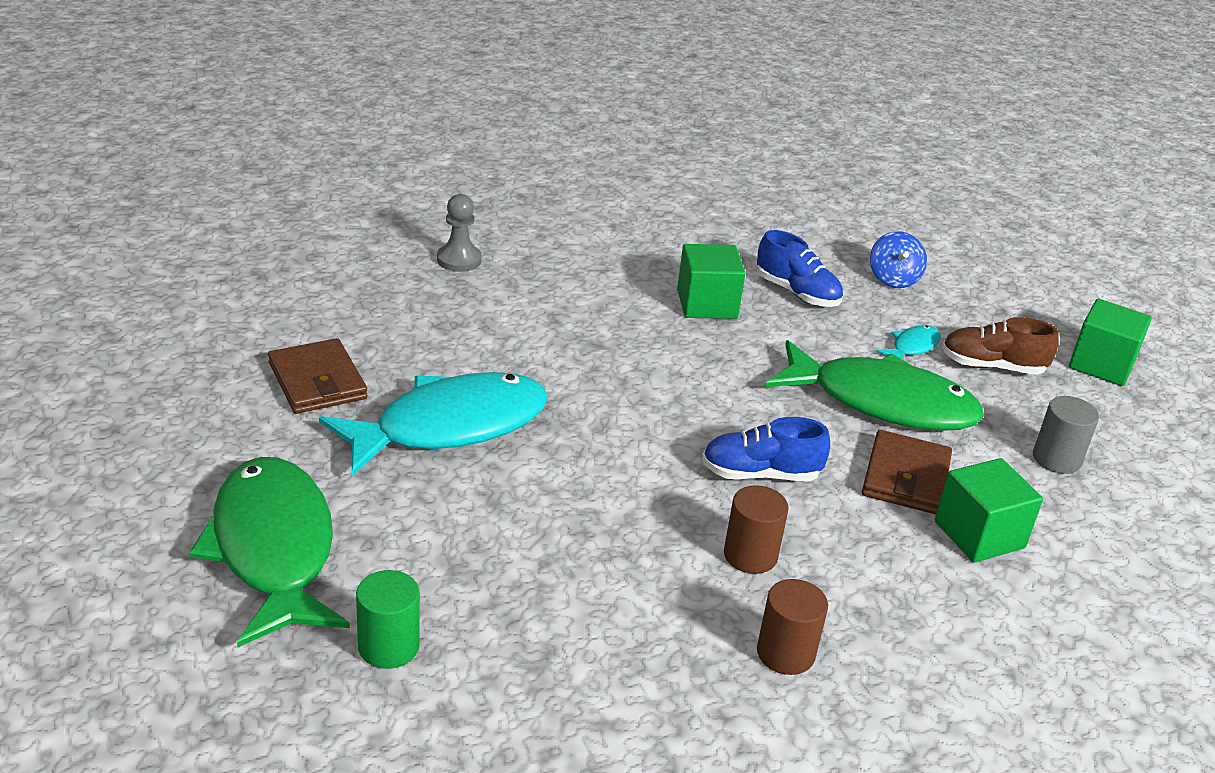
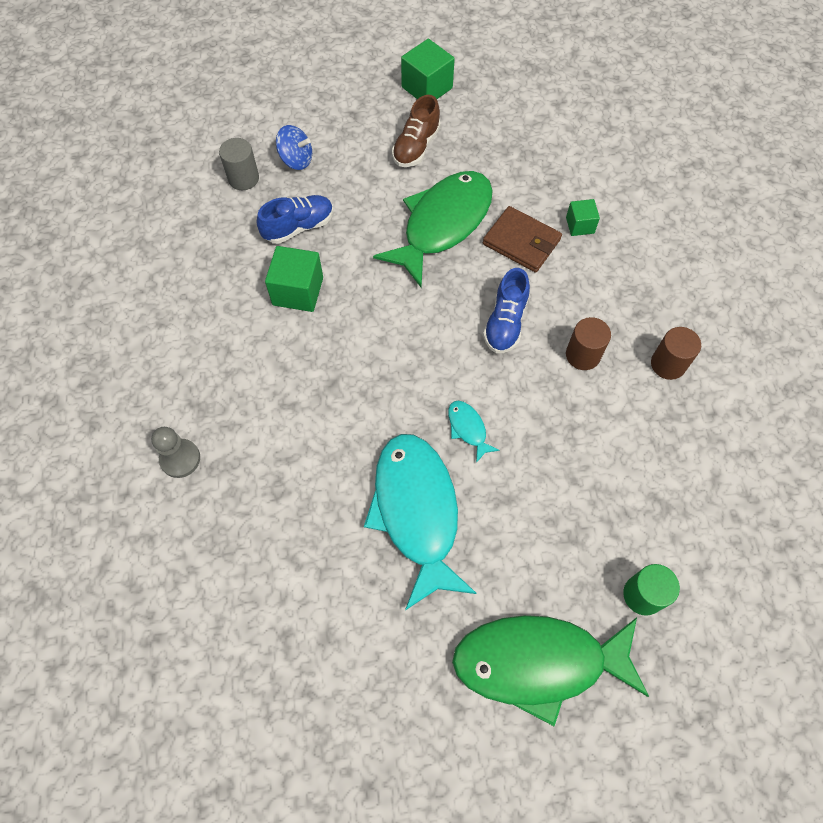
camera: 70 degrees left, 30 degrees up
brown wallet [268,338,367,414] -> none
turquoise fish [877,325,941,360] -> turquoise fish moved to [448,401,500,463]
green cube [935,458,1043,563] -> green cube [566,199,600,236], size x0.59
grey cylinder [1033,396,1099,474] -> grey cylinder moved to [219,138,259,190]

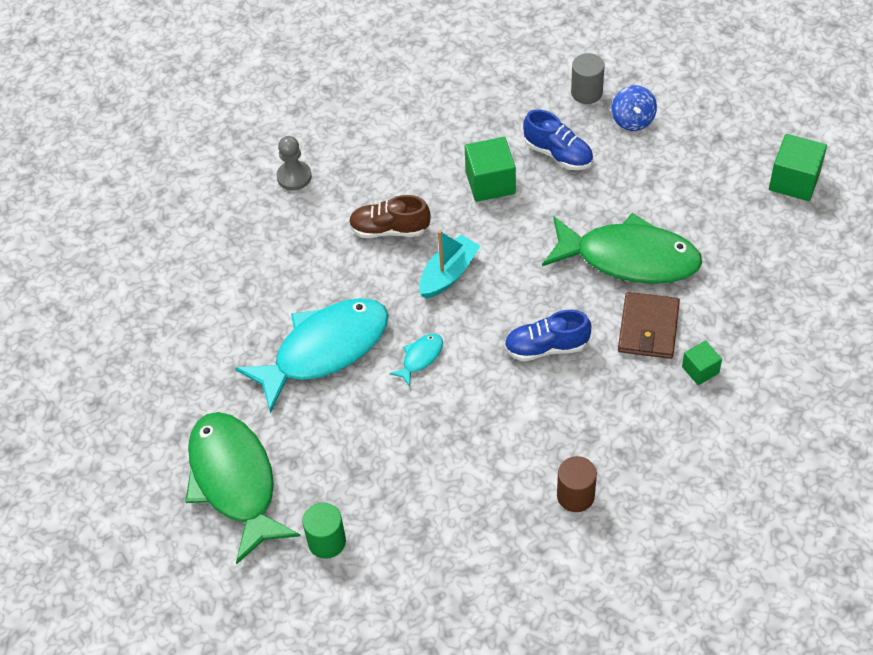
camera: 70 degrees right, 10 degrees down
brown shoe [392,95,441,167] -> brown shoe moved to [349,195,431,238]
brown cylinder [566,317,611,370] -> none
none -> turquoise boat [419,231,480,299]

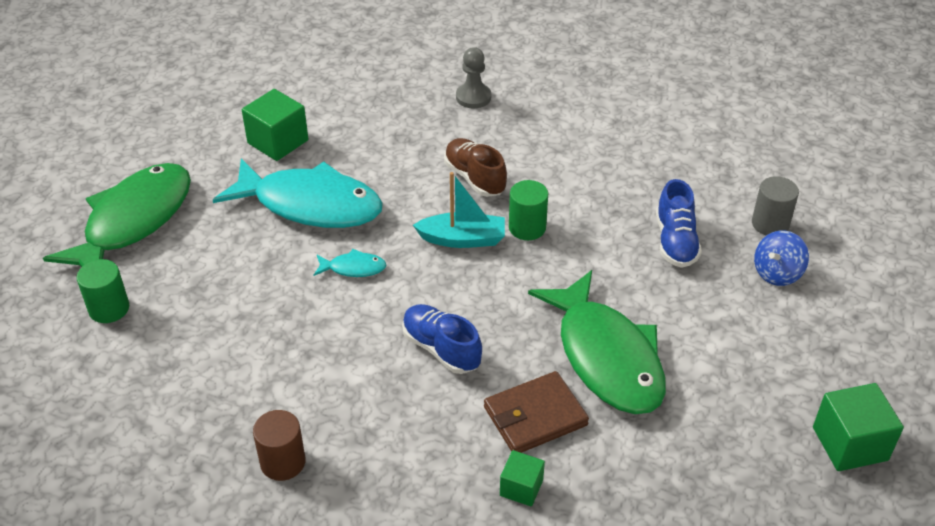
camera: 50 degrees right, 10 degrees down
green cube [465,137,516,202] -> green cube moved to [242,89,308,161]
none -> green cylinder [509,180,548,240]

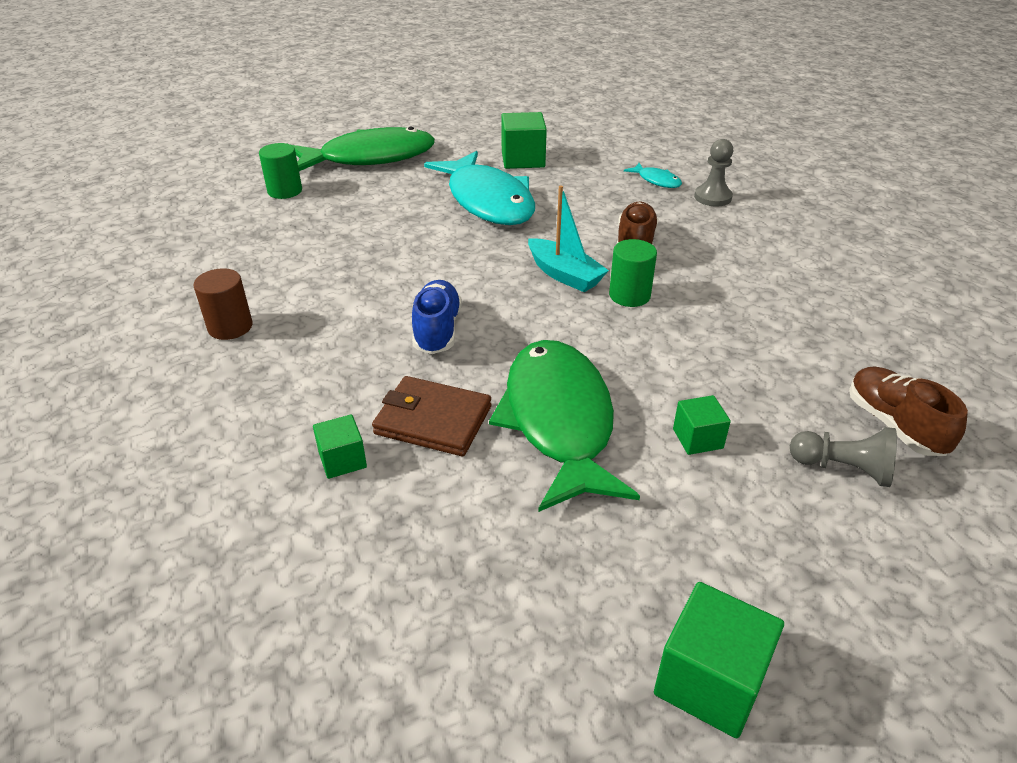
camera: 45 degrees right, 5 degrees down
turquoise fish [314,249,386,277] -> turquoise fish moved to [624,163,682,188]
green fish [528,270,666,414] -> green fish turned 150 degrees clockwise [489,340,640,512]
blue shoe [656,179,702,268] -> none
grey cylinder [752,176,799,236] -> brown shoe [849,366,968,456]
blue spinning top [754,230,809,286] -> grey pawn [790,427,897,487]
none -> green cube [673,395,731,455]

